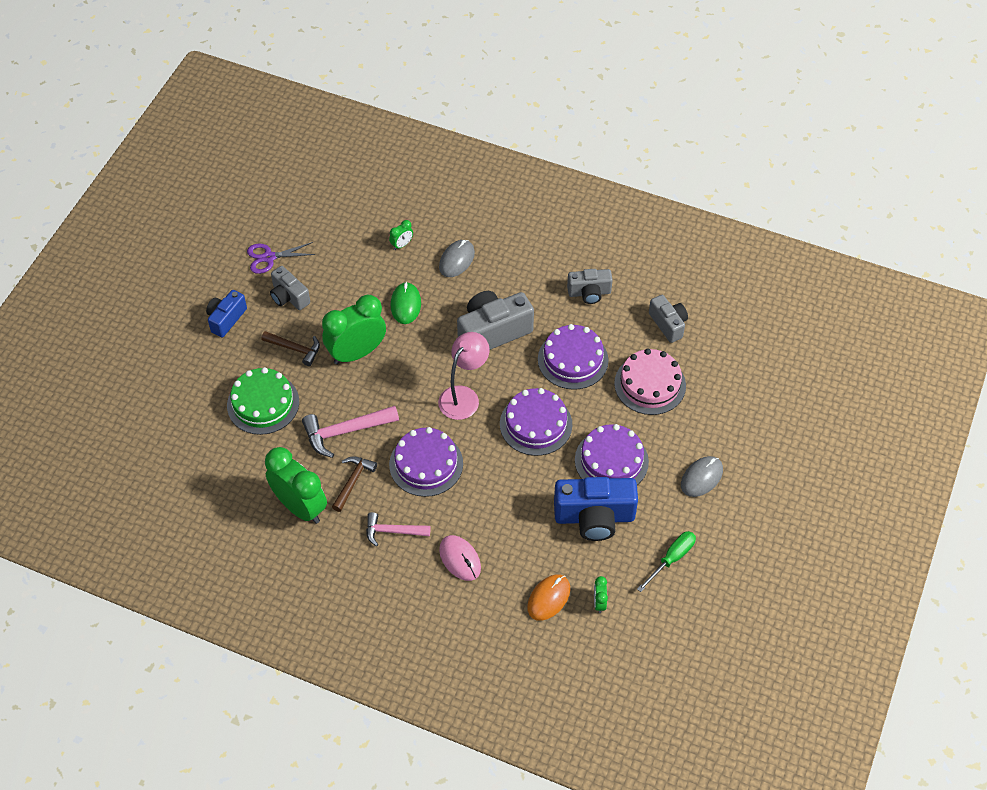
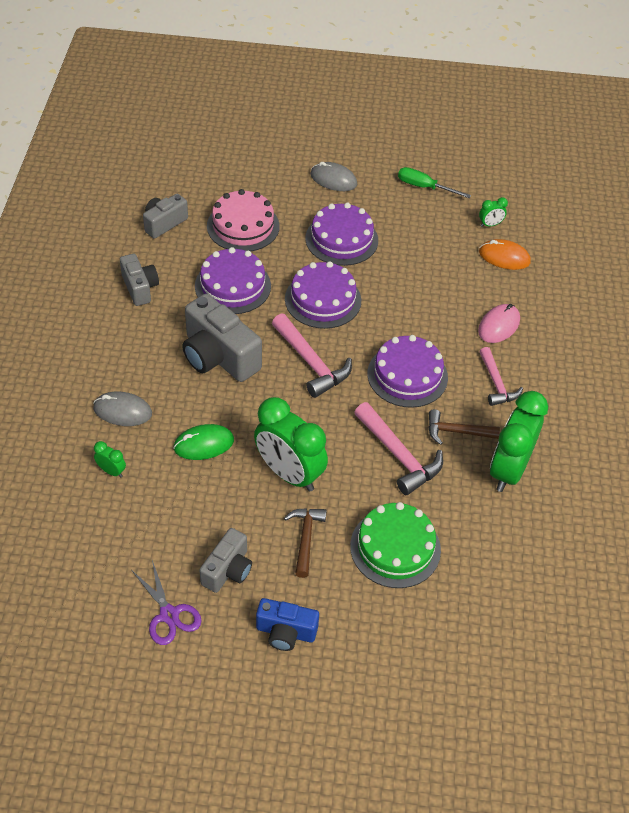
camera: 110 degrees left, 5 degrees down
pink lamp [438,332,489,420] -> pink hammer [272,314,352,398]
blue camera [554,477,638,541] -> none

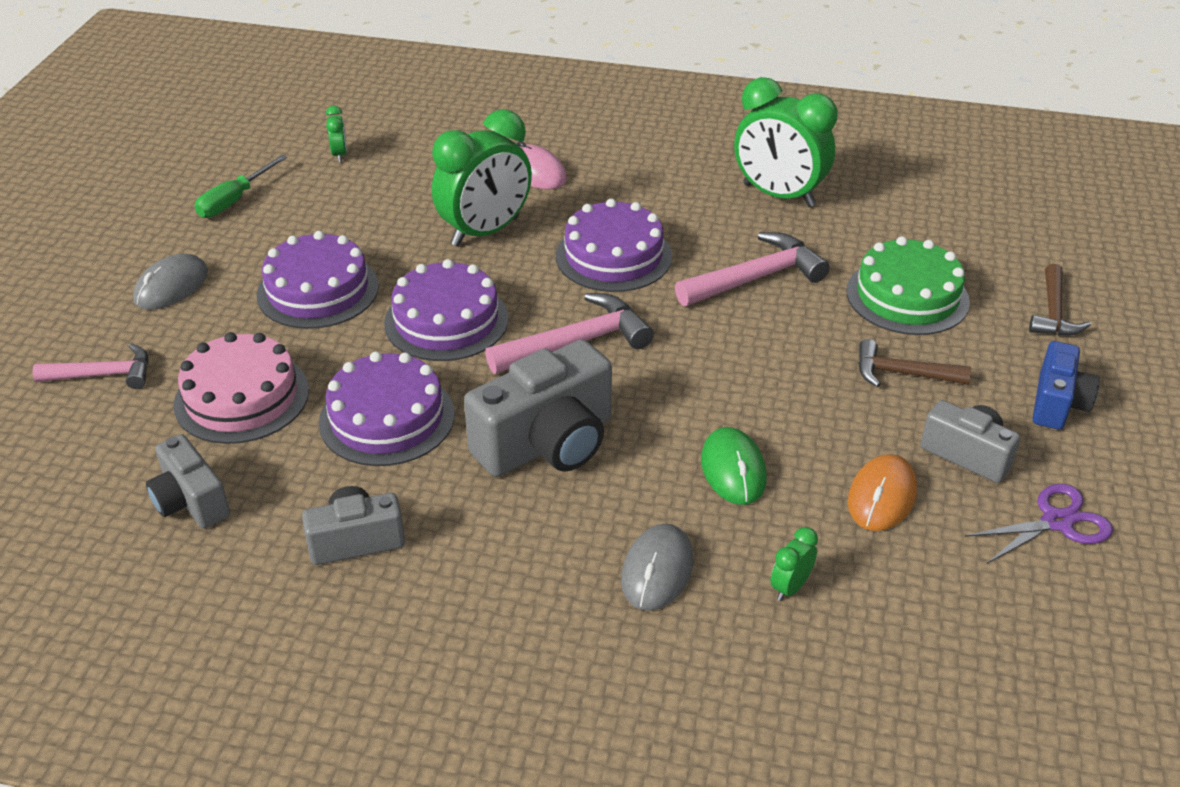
camera: 80 degrees left, 10 degrees down
green clock [254,397,328,492] -> green clock moved to [432,109,532,247]
brown hammer [429,409,500,445] -> brown hammer moved to [1029,264,1091,336]
orange mouse [479,239,531,270] -> orange mouse moved to [848,454,917,531]
pink hammer [479,347,523,406] -> pink hammer moved to [33,343,148,389]

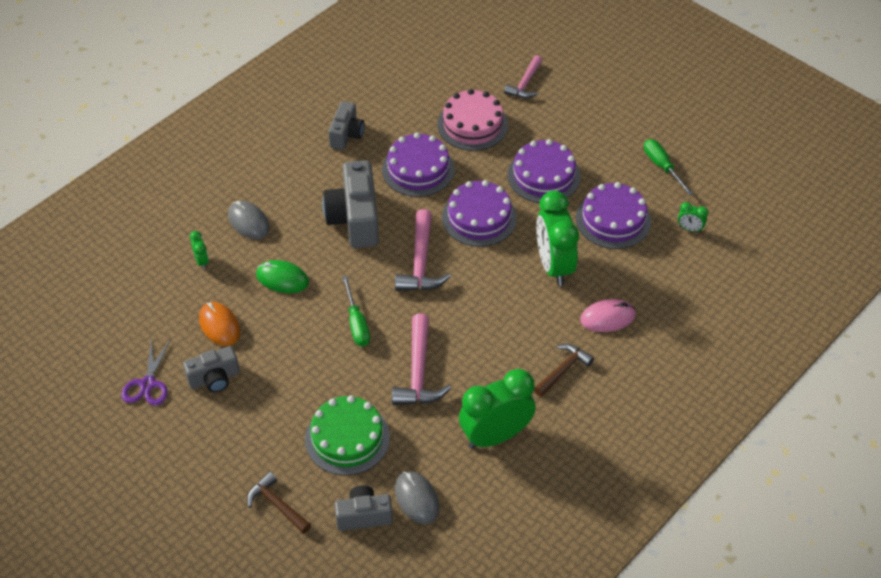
camera: 120 degrees right, 10 degrees up
grey mouse [133,254,208,310] -> grey mouse moved to [395,471,439,525]
grey camera [146,434,230,528] -> grey camera moved to [334,485,393,531]
purple cake [556,199,672,292] -> purple cake moved to [576,182,651,249]
brown hammer [858,339,971,387] -> brown hammer moved to [534,344,594,397]
blue camera [1033,341,1100,430] -> none
none -> green screwdriver [342,276,370,347]

